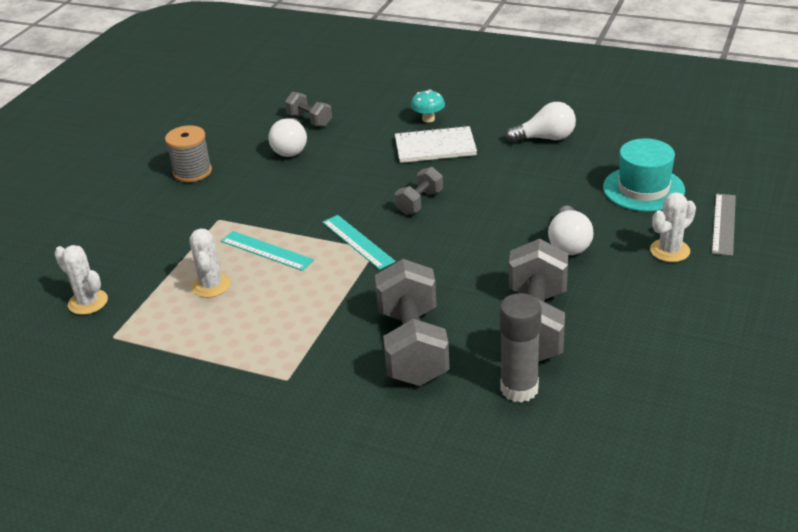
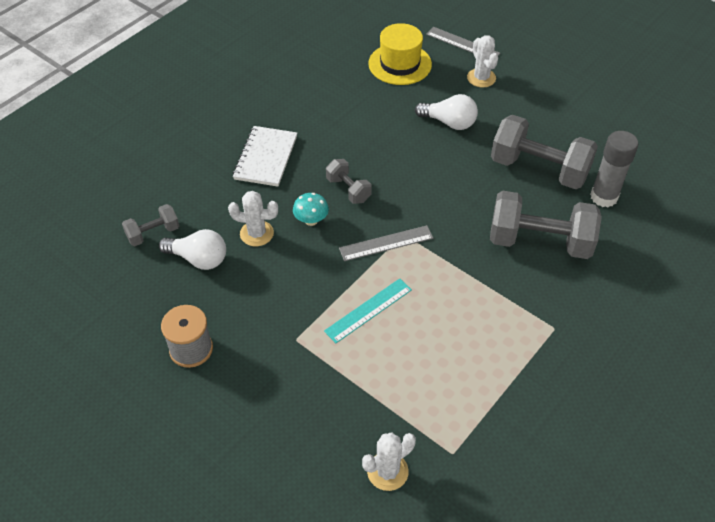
camera: 75 degrees left, 15 degrees up
white cactus [189,228,231,298] -> white cactus moved to [228,191,278,246]
turquoise ruler [322,215,396,270] -> grey ruler [339,225,433,261]
turquoise mushroom [411,90,445,123] -> turquoise mushroom moved to [293,193,329,226]
white light bulb [506,102,576,143] -> none
turquoise hat [603,138,685,212] -> yellow hat [368,23,432,85]

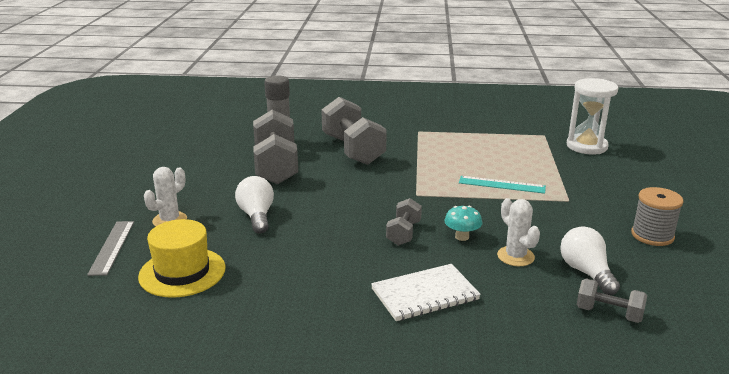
camera: 125 degrees left, 25 degrees down
grey ruler [339,225,433,261] -> none
white cactus [362,432,416,491] -> white hourglass [567,78,618,154]

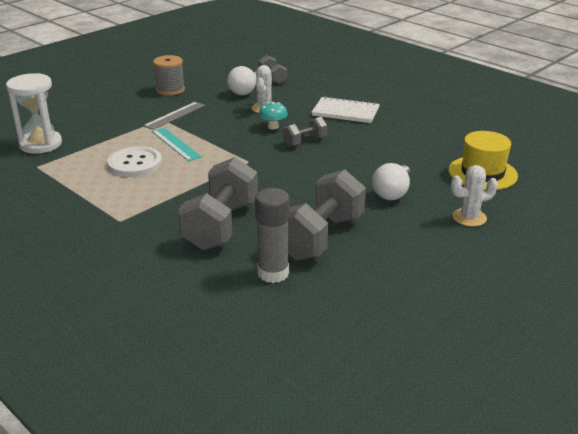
camera: 140 degrees left, 5 degrees up
grey ruler [87,221,134,276] -> grey ruler moved to [143,102,205,130]
none -> white button [107,146,162,177]

